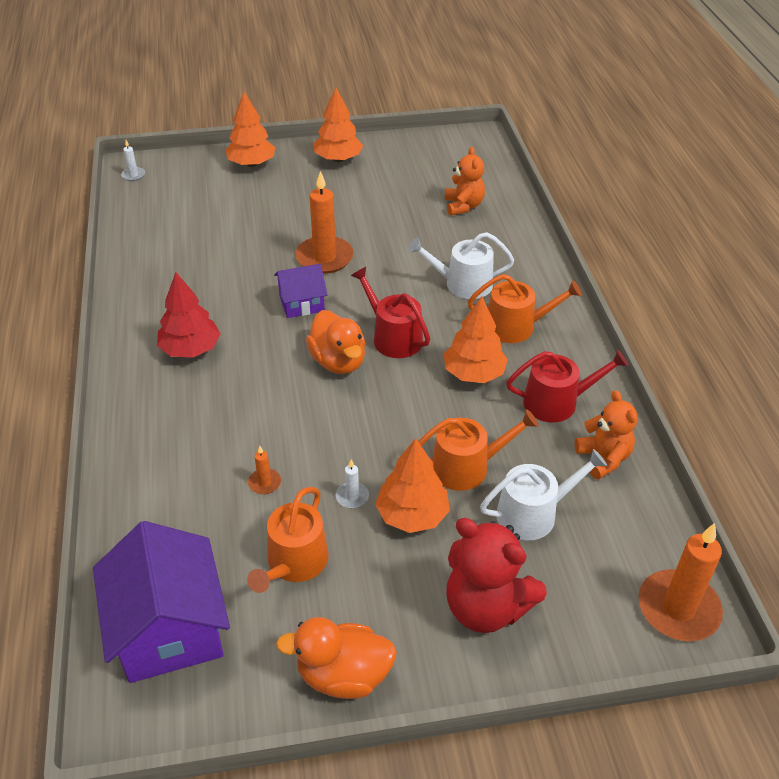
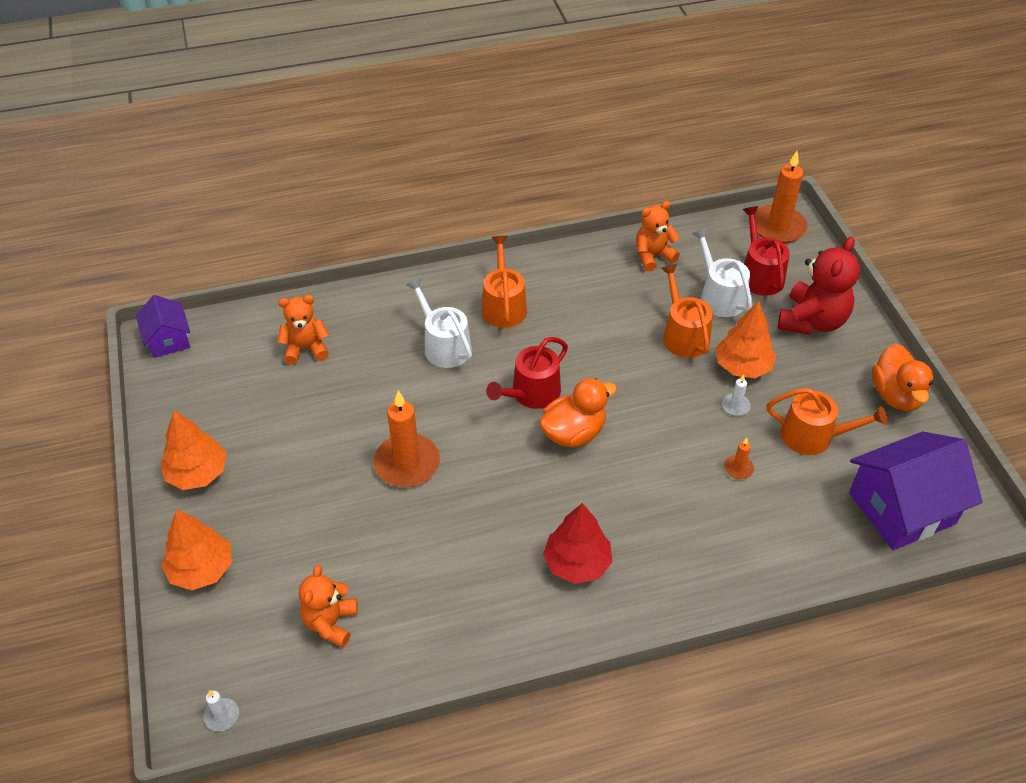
camera: 95 degrees left, 5 degrees up
purple house [274,264,327,318] -> purple house moved to [136,295,190,358]
white watering can [408,232,514,299] -> white watering can turned 150 degrees clockwise [406,278,472,368]
orange tree [444,296,508,383] -> none
red watering can [506,350,628,422] -> red watering can moved to [742,206,789,296]
none -> orange teddy bear [299,565,358,647]

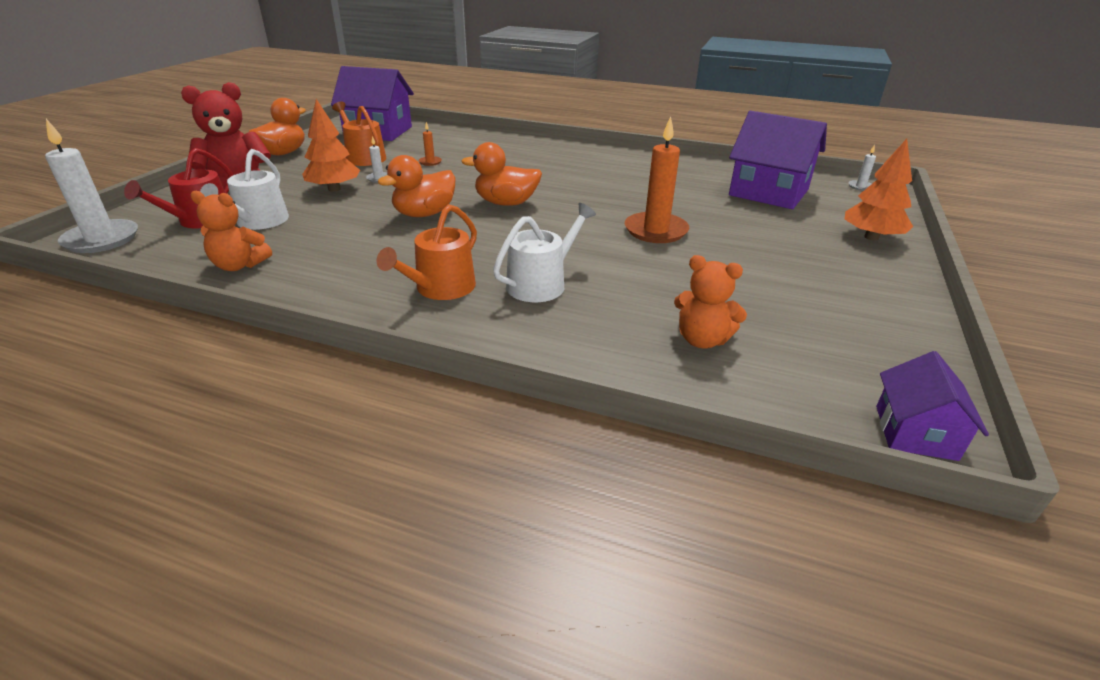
camera: 145 degrees left, 15 degrees down
orange tree [160,411,227,490] -> none
orange teddy bear [299,565,358,647] -> purple house [729,111,827,209]
white watering can [406,278,472,368] -> white watering can turned 135 degrees counterclockwise [493,203,596,302]
red watering can [486,337,568,409] -> none
red tree [543,503,612,584] -> none
orange watering can [661,264,713,358] -> none
orange candle [754,151,807,244] -> white candle [45,119,138,253]
none -> orange duck [377,155,456,217]

